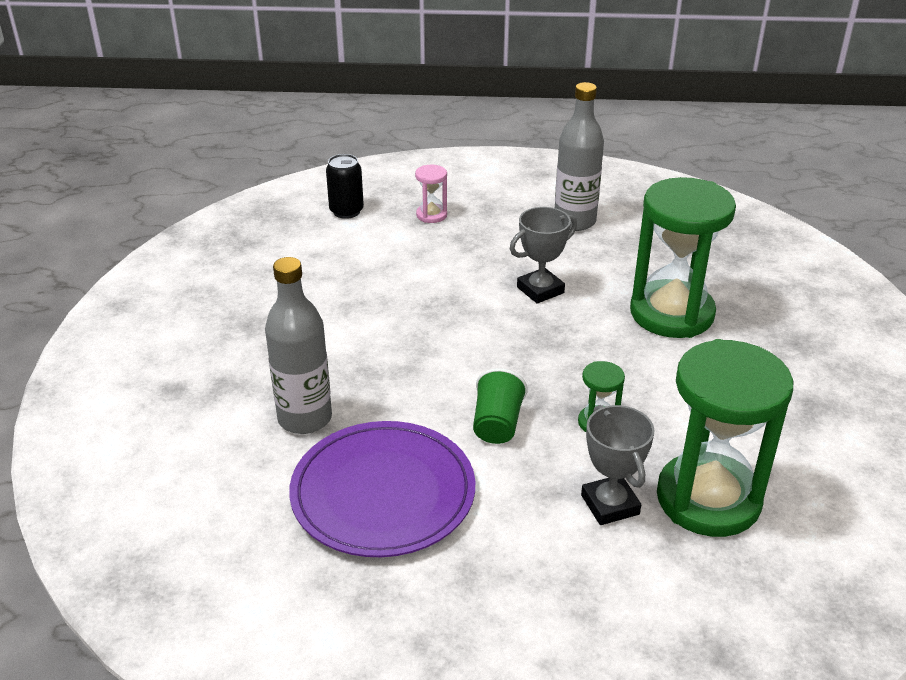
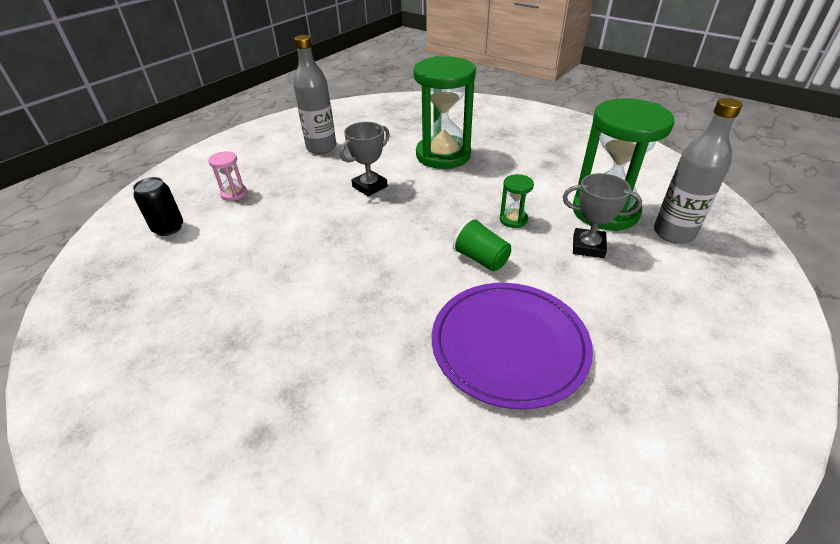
camera: 55 degrees left, 5 degrees up
grey bottle [265,257,332,434] -> grey bottle moved to [654,98,742,244]
grey trophy [510,207,577,304] -> grey trophy turned 45 degrees clockwise [340,122,390,196]

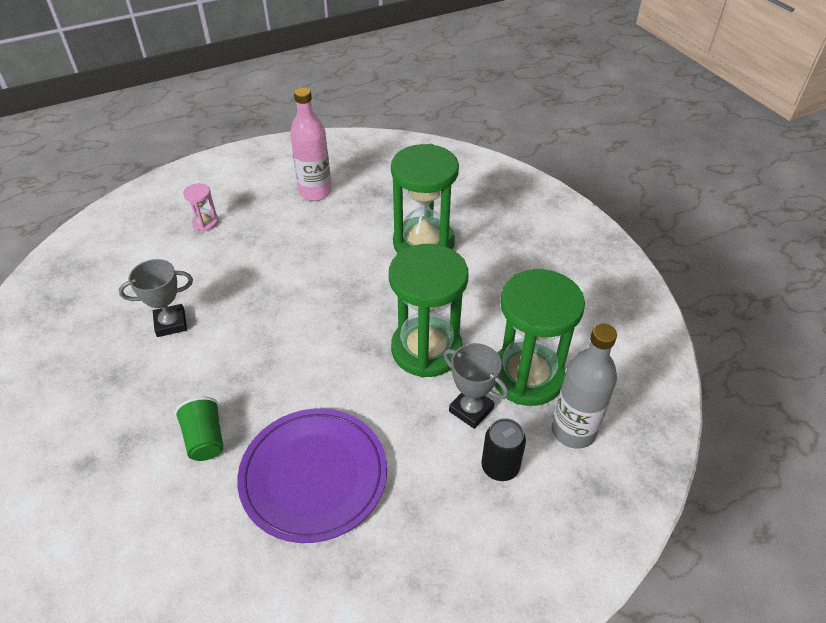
camera: 25 degrees right, 5 degrees up
black can [133,177,183,236] -> black can moved to [481,418,526,481]
grey bottle [293,35,336,154] -> pink bottle [290,87,332,201]
grey trophy [340,122,390,196] -> grey trophy moved to [119,259,193,337]
green cup [453,217,511,272] -> green cup moved to [175,397,223,461]
green hourglass [500,174,534,228] -> green hourglass [389,244,469,378], size x2.35

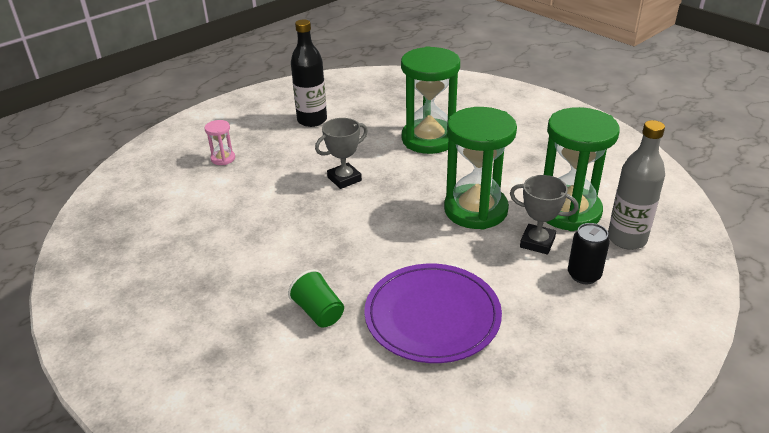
camera: 15 degrees left, 10 degrees down
grey trophy [119,259,193,337] -> grey trophy moved to [315,118,368,189]
pink bottle [290,87,332,201] -> black bottle [291,19,327,127]

